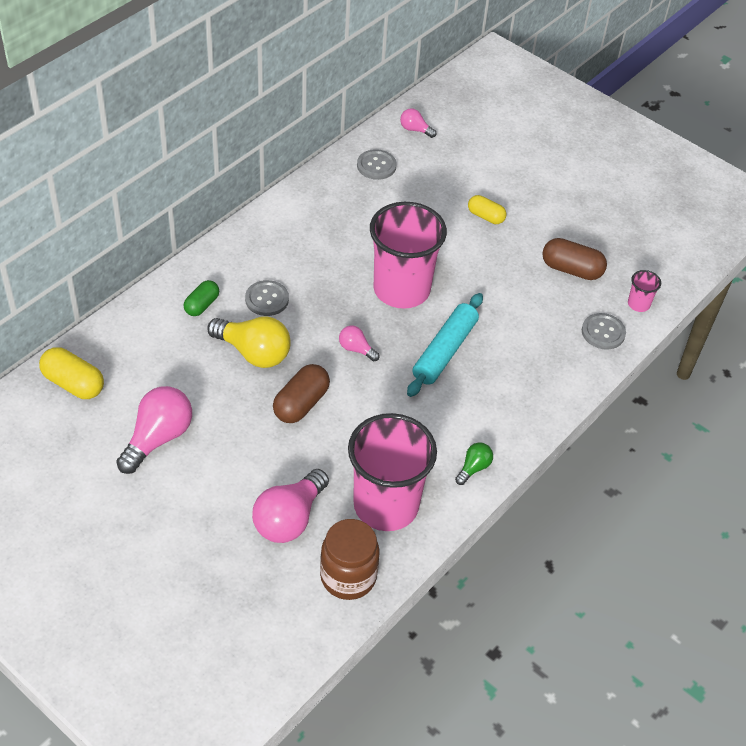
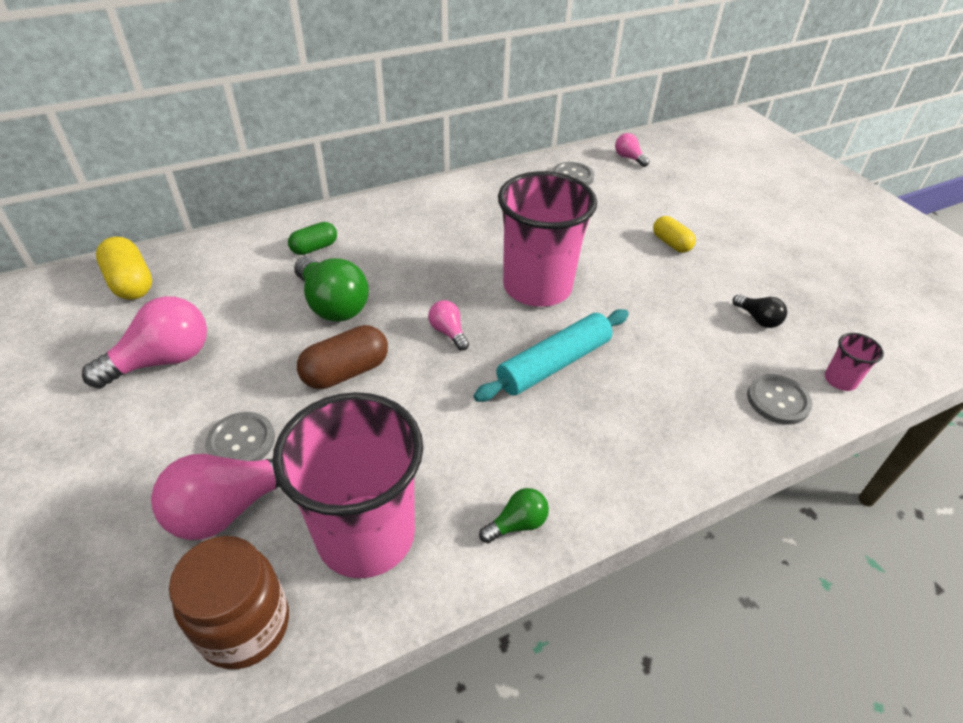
camera: 25 degrees right, 5 degrees down
yellow light bulb [207,317,291,368] -> green light bulb [294,256,369,322]
grey button [245,280,289,316] -> grey button moved to [205,412,275,461]
brown capsule [542,238,607,280] -> black light bulb [733,294,787,328]

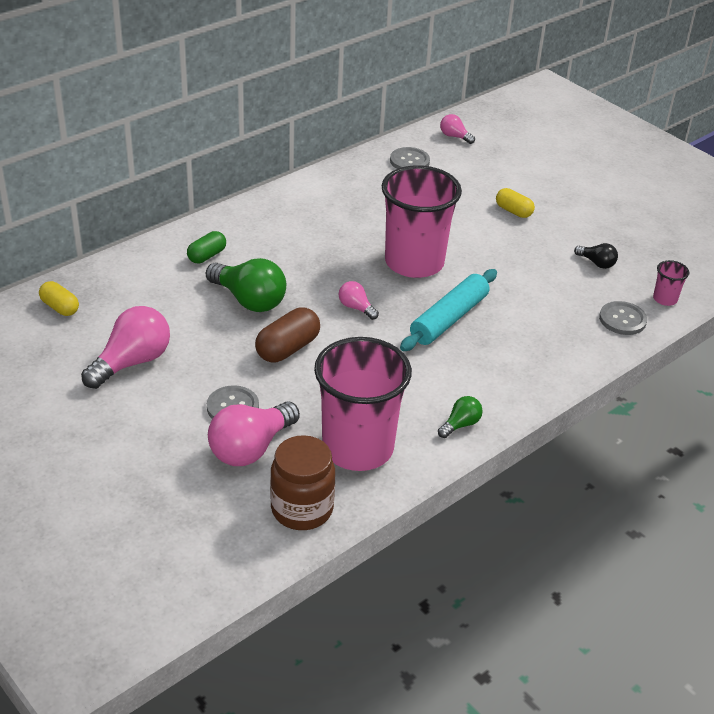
camera: 15 degrees left, 5 degrees down
yellow capsule [96,237,152,300] -> yellow capsule [39,281,79,316], size x0.66

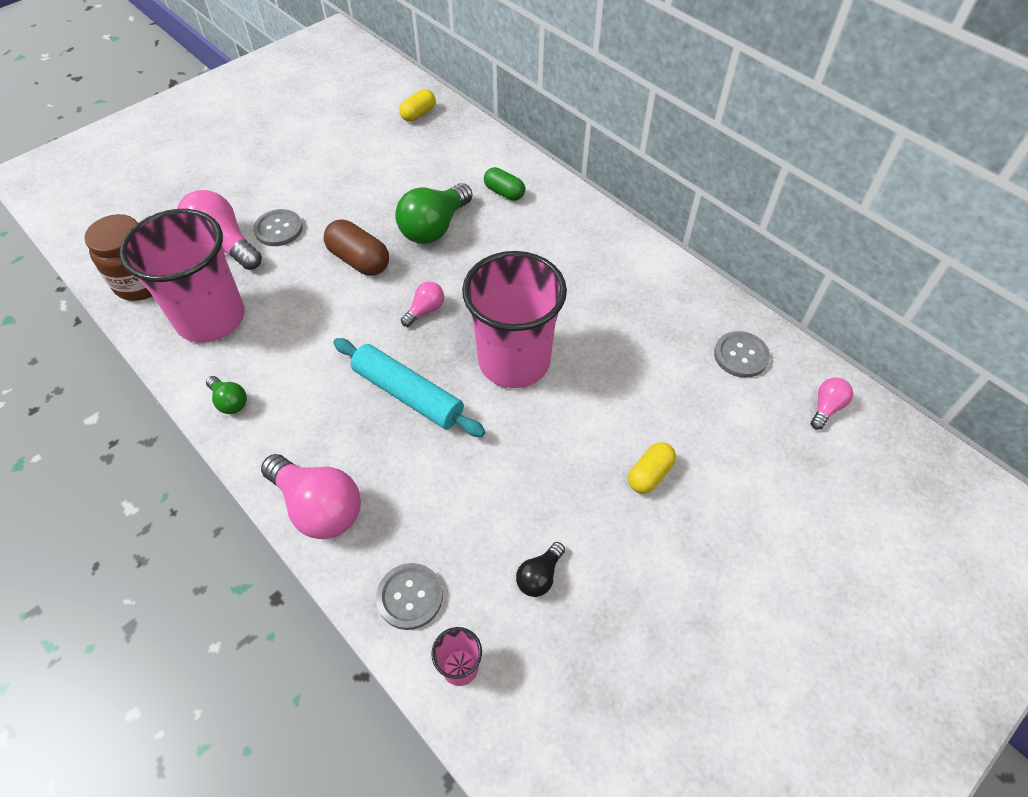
camera: 90 degrees right, 15 degrees up
pink light bulb [81,306,170,389] -> pink light bulb moved to [261,454,361,539]

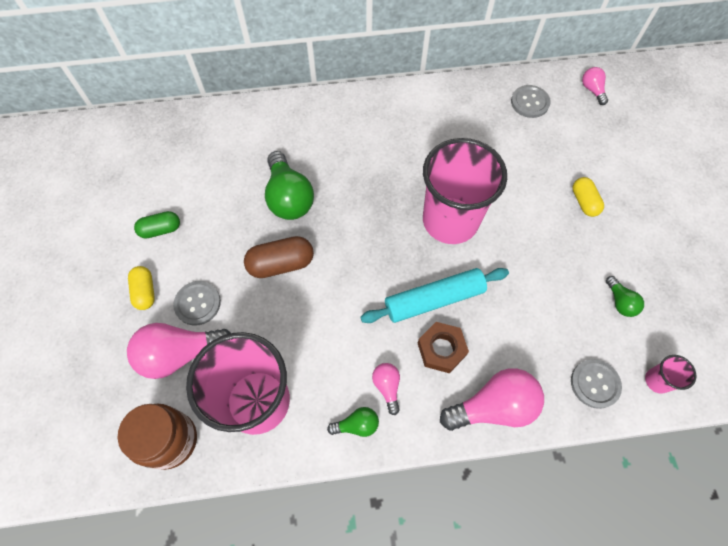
camera: 55 degrees left, 10 degrees up
yellow capsule [399,89,435,122] -> yellow capsule moved to [128,266,155,310]
pink light bulb [401,282,444,327] -> pink light bulb moved to [372,363,400,415]
green capsule [484,167,525,201] -> green capsule moved to [134,211,180,238]
black light bulb [516,542,565,597] -> green light bulb [606,276,644,317]
none -> brown nut [418,322,469,373]

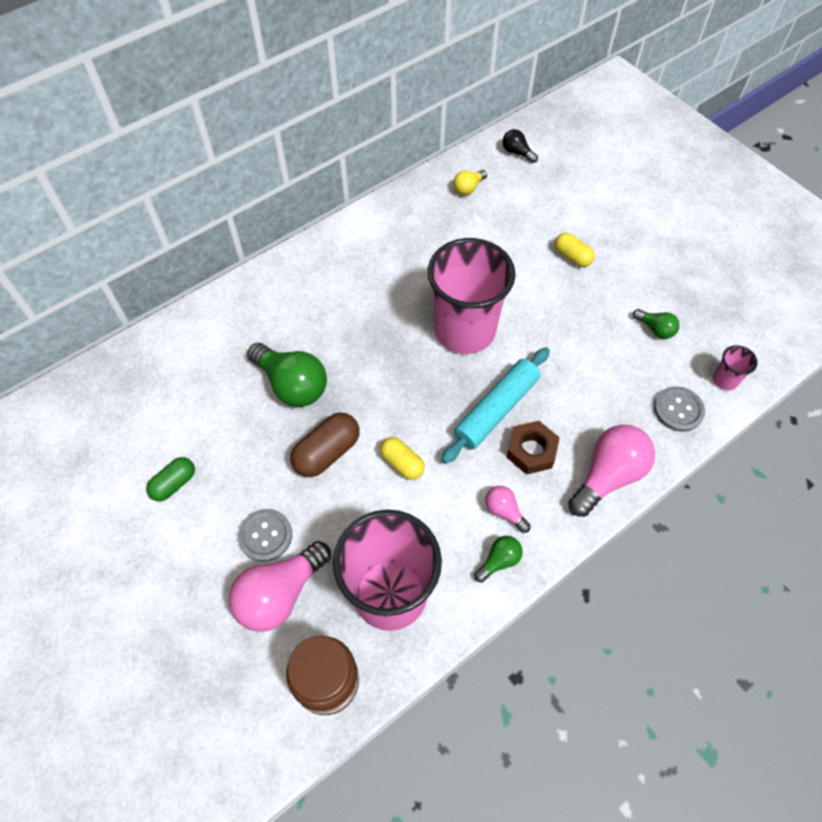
camera: 30 degrees left, 5 degrees down
yellow capsule [128,266,155,310] -> yellow capsule moved to [380,437,425,480]
grey button [511,85,551,118] -> yellow light bulb [453,170,487,195]
pink light bulb [582,67,608,105] -> black light bulb [503,129,538,163]

